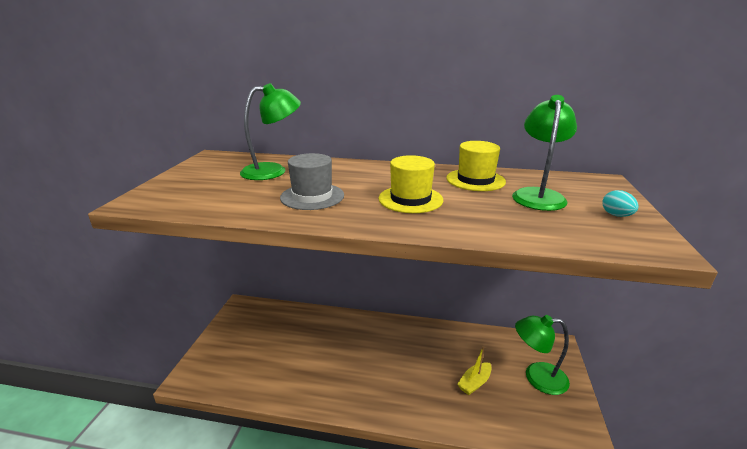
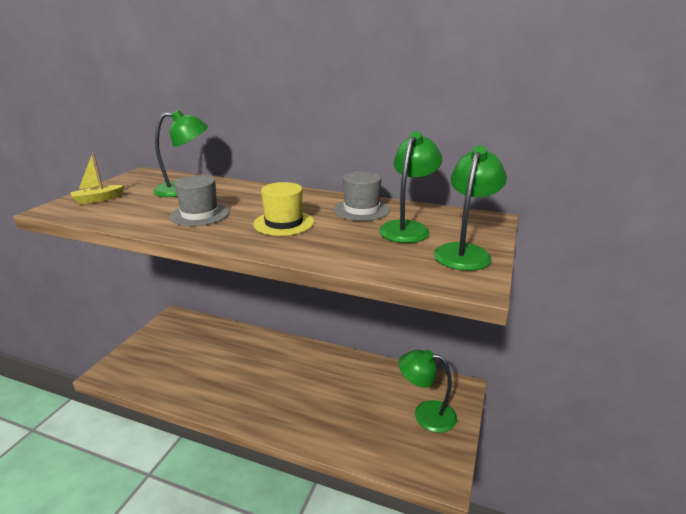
camera: 10 degrees right, 0 degrees up
yellow hat [446,141,506,191] -> grey hat [333,171,390,221]
yellow boat [457,346,492,395] -> yellow boat moved to [70,153,125,204]
turquoise egg [602,190,639,217] -> green lamp [434,146,507,271]

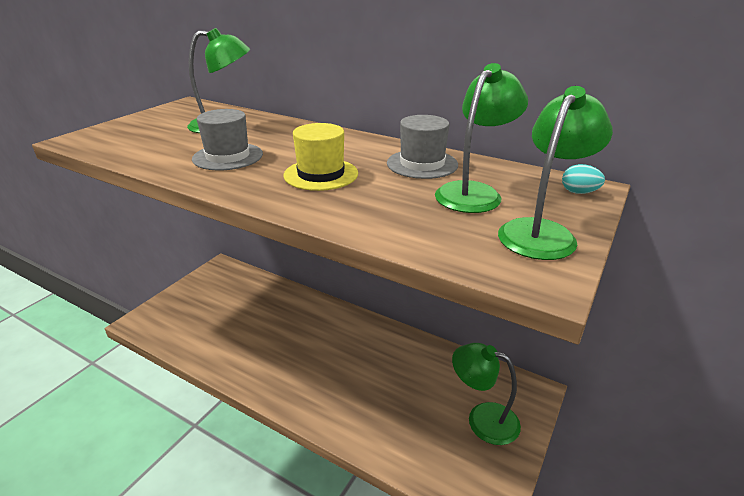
camera: 10 degrees right, 5 degrees up
yellow boat [70,153,125,204] -> none
none -> turquoise egg [562,164,605,194]

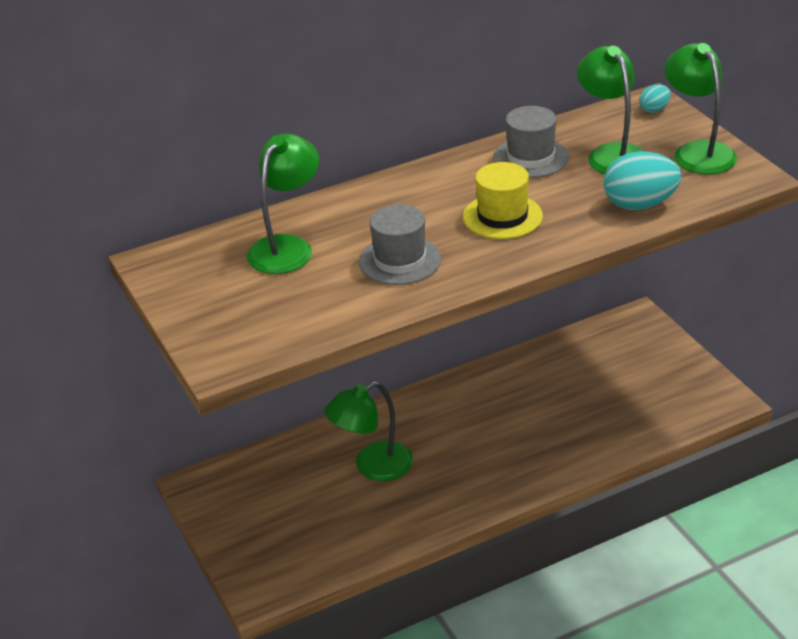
camera: 55 degrees left, 5 degrees up
green lamp [452,343,521,445] -> green lamp moved to [325,381,413,481]
none -> turquoise egg [604,152,681,210]

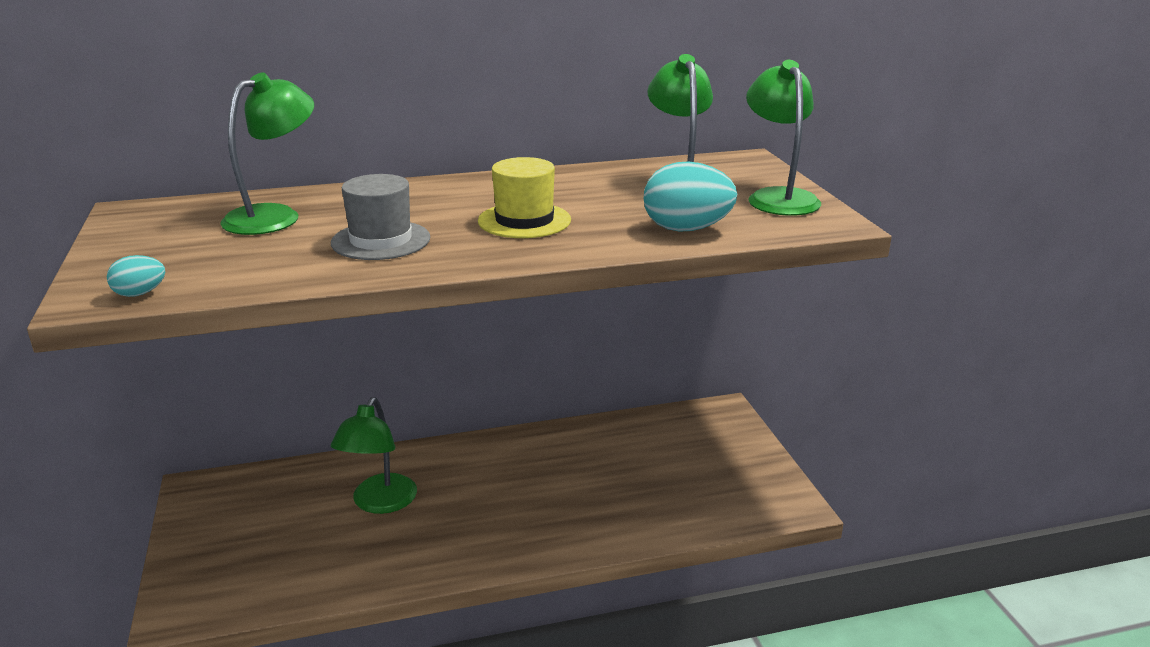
camera: 10 degrees right, 10 degrees down
green lamp [325,381,413,481] -> green lamp turned 60 degrees counterclockwise [331,397,417,514]
grey hat [493,106,569,178] -> none
turquoise egg [639,85,671,113] -> turquoise egg moved to [107,255,165,297]

